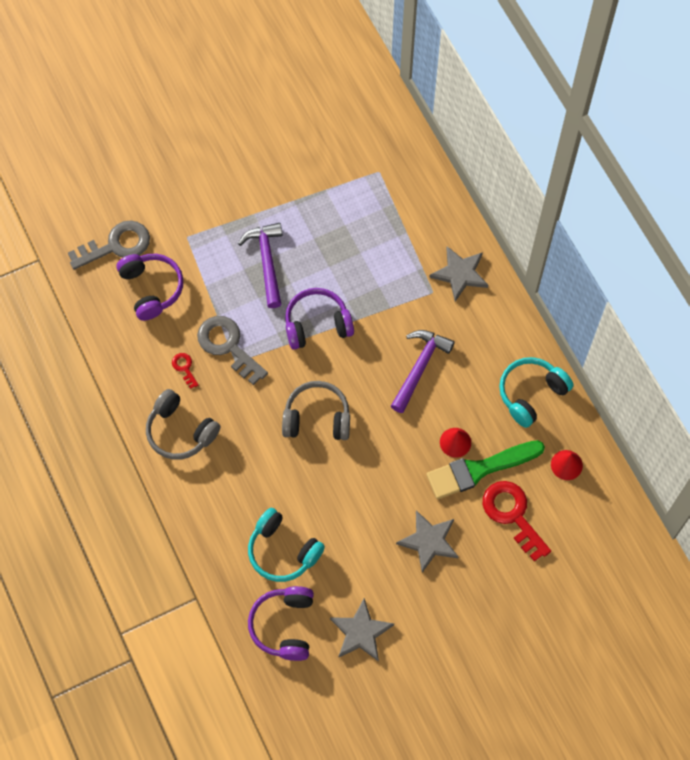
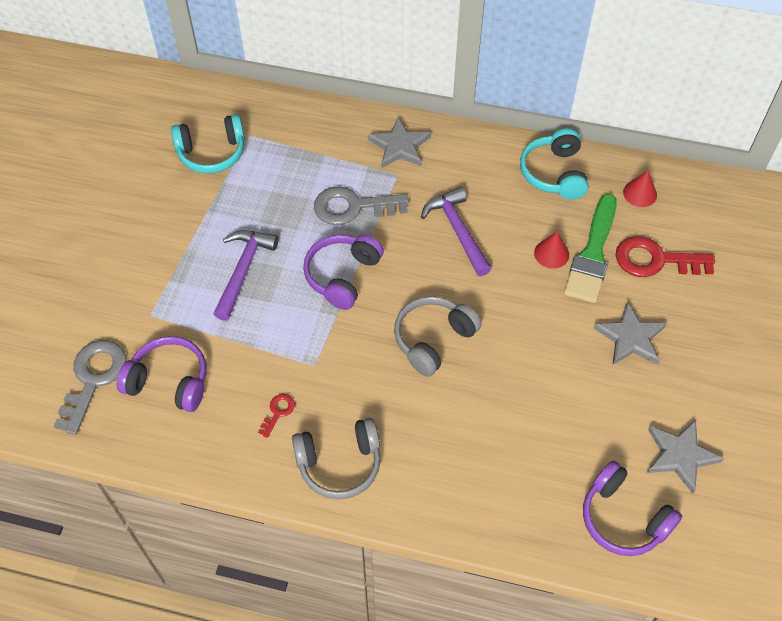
camera: 50 degrees left, 10 degrees down
red key [172,353,199,389] -> red key turned 105 degrees clockwise [258,394,295,438]
grey key [197,316,268,385] -> grey key moved to [314,186,409,225]
purple hammer [238,223,282,308] -> purple hammer turned 75 degrees clockwise [214,230,278,321]
turquoise headphones [248,508,325,582] -> turquoise headphones moved to [171,114,245,174]

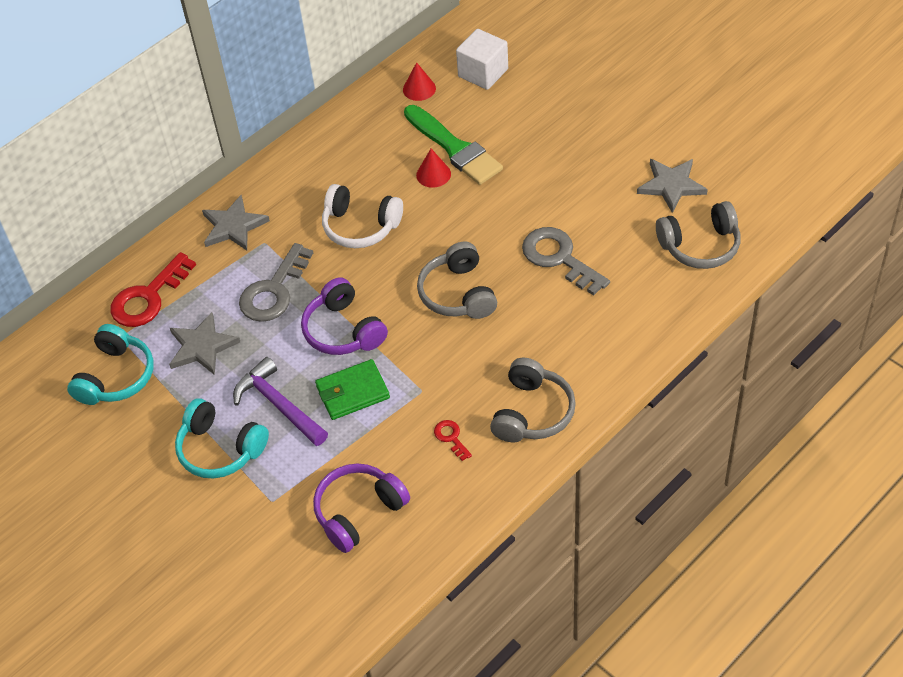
camera: 55 degrees left, 5 degrees down
grey key [54,340,126,435] -> grey key moved to [522,227,610,295]
purple hammer [421,187,492,276] -> white headphones [322,184,403,248]
turquoise headphones [520,128,589,200] -> turquoise headphones moved to [175,398,269,478]
purple headphones [583,461,682,556] -> grey headphones [656,201,741,269]
grey star [594,302,667,365] -> grey star moved to [169,312,240,375]
red key [615,236,715,277] -> red key moved to [110,252,196,327]
none -> green wallet [315,359,390,420]
none -> white cube [456,29,508,90]

